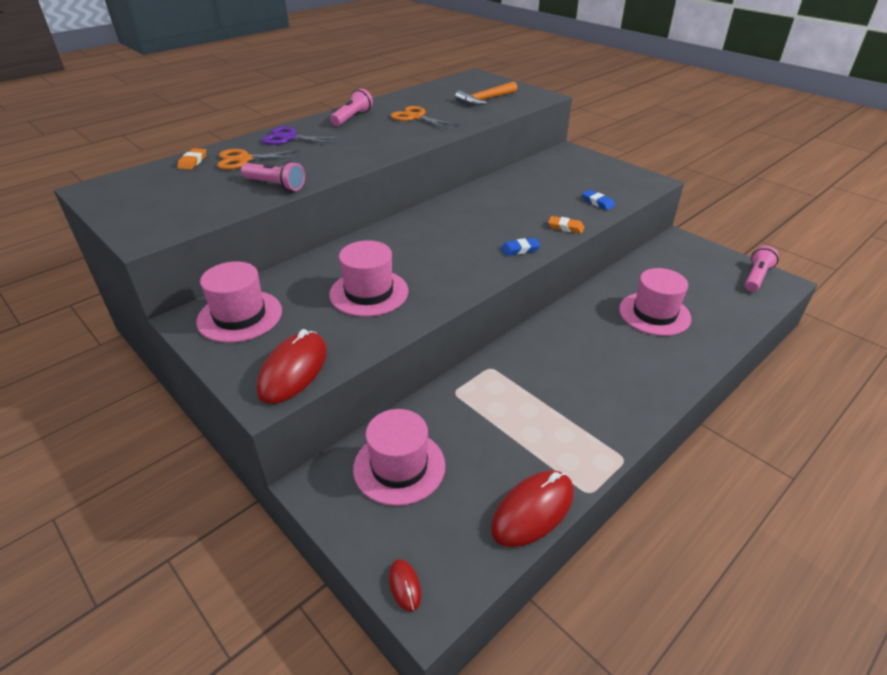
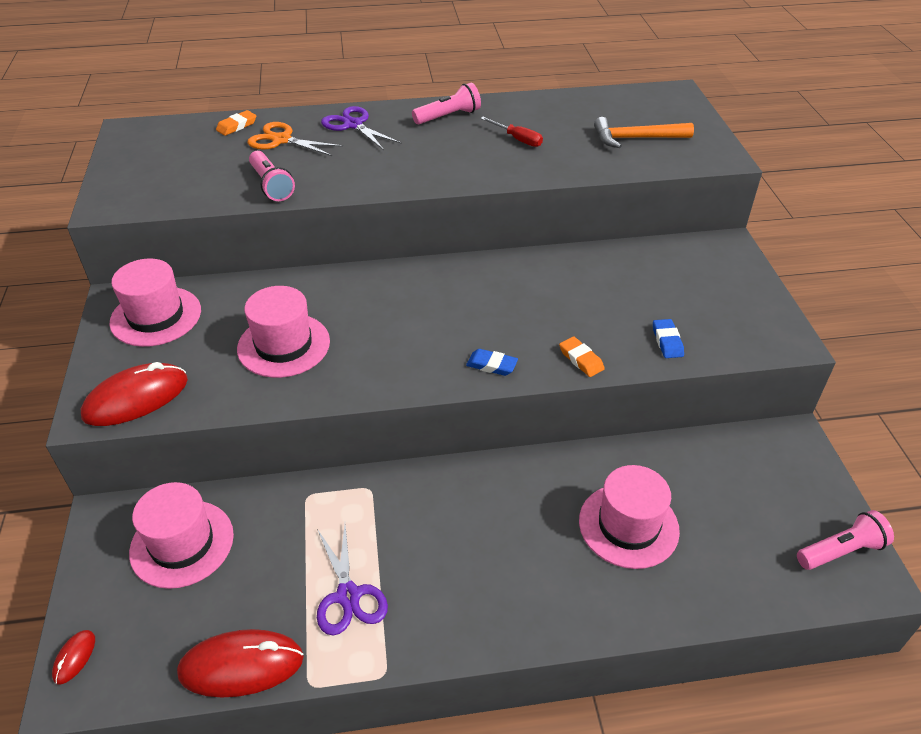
camera: 35 degrees right, 5 degrees up
orange scissors [390,106,458,129] -> red screwdriver [480,117,543,147]
none -> purple scissors [317,525,388,636]

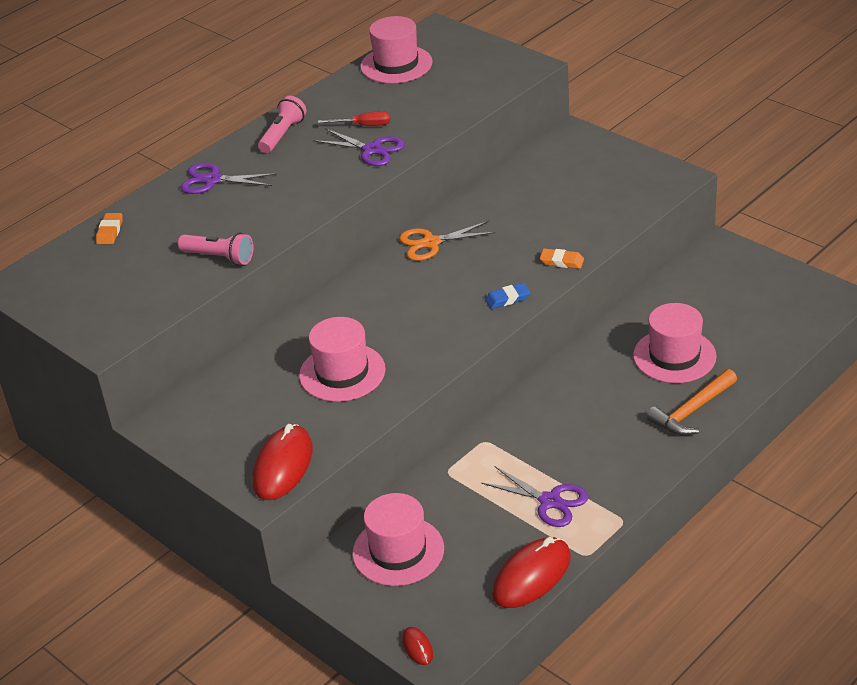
camera: 35 degrees left, 5 degrees down
pink hat [109,258,201,347] -> pink hat moved to [360,16,433,84]
orange scissors [247,122,343,156] -> orange scissors moved to [399,221,496,261]
orange hammer [594,117,694,148] -> orange hammer moved to [647,369,737,436]
blue eraser [653,319,684,358] -> none
pink flashlight [797,510,894,570] -> none
none -> purple scissors [313,128,405,166]

